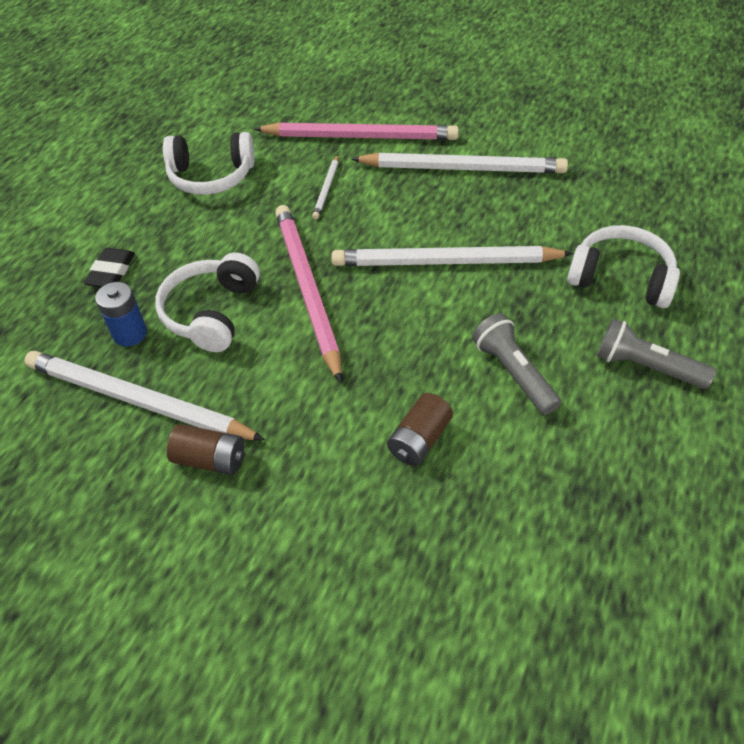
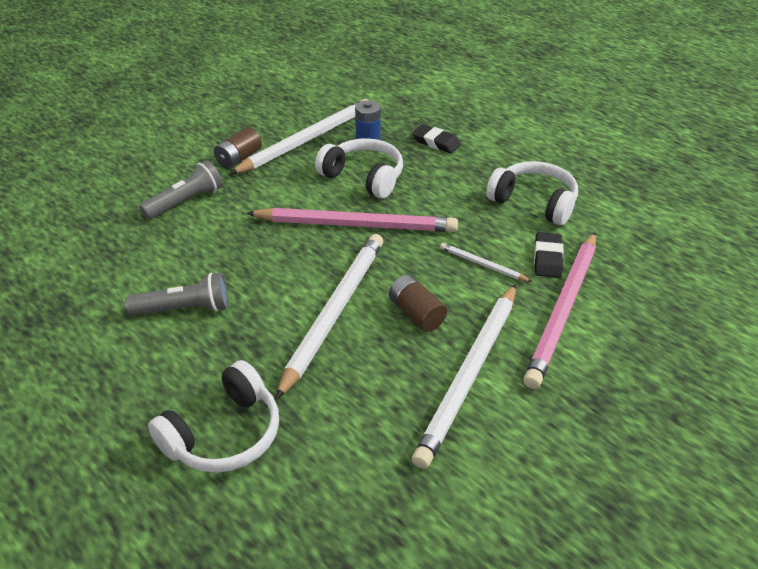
camera: 110 degrees right, 10 degrees down
white headphones [163,132,255,195] -> white headphones turned 105 degrees clockwise [486,161,578,225]
brown battery [387,393,453,466] -> brown battery moved to [389,275,447,332]
grey flashlight [597,319,716,389] -> grey flashlight moved to [139,160,223,219]
none -> black eraser [534,232,564,278]

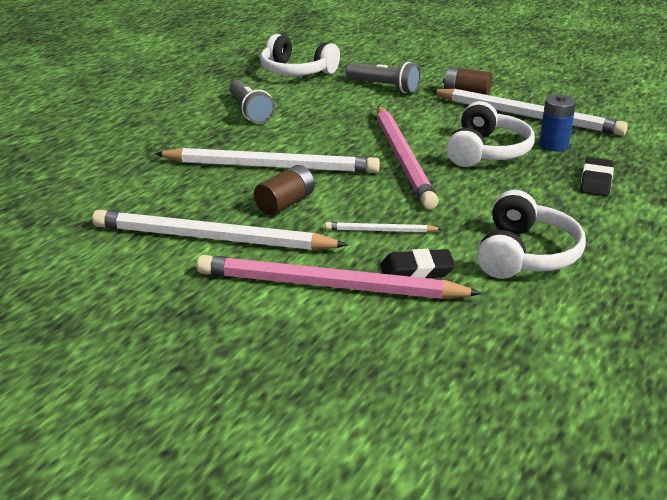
camera: 75 degrees right, 10 degrees down
white headphones [148,360,279,473] -> white headphones moved to [260,34,340,76]
white pencil [440,243,532,282] -> white pencil turned 105 degrees counterclockwise [325,222,441,232]

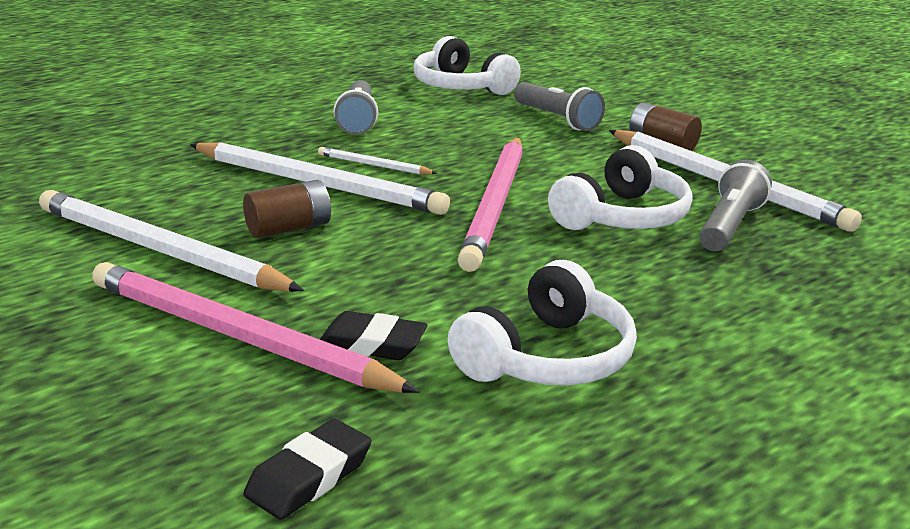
camera: 20 degrees right, 5 degrees down
white pencil [325,222,441,232] -> white pencil moved to [318,147,437,175]
blue battery [539,95,576,151] -> grey flashlight [699,160,772,251]
black eraser [580,157,614,196] -> black eraser moved to [243,419,371,520]

